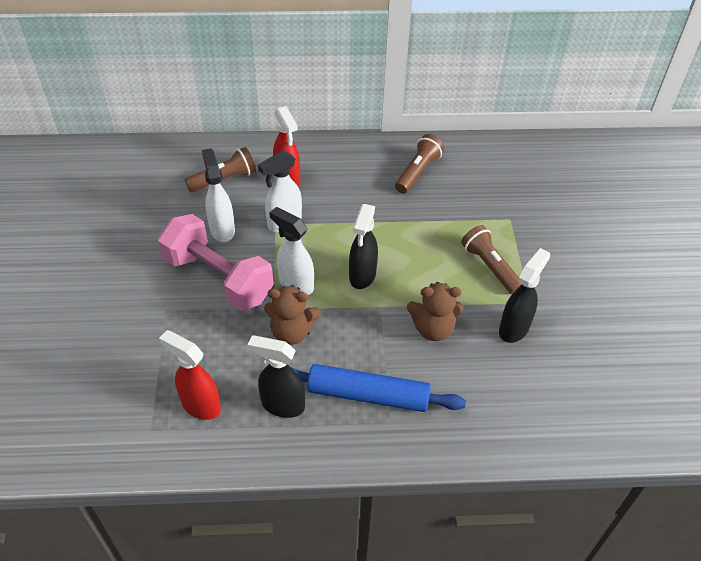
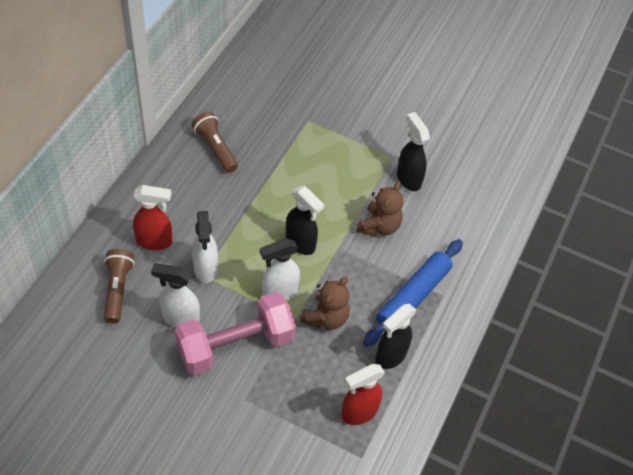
camera: 65 degrees left, 5 degrees up
brown flashlight [461,225,521,294] -> none

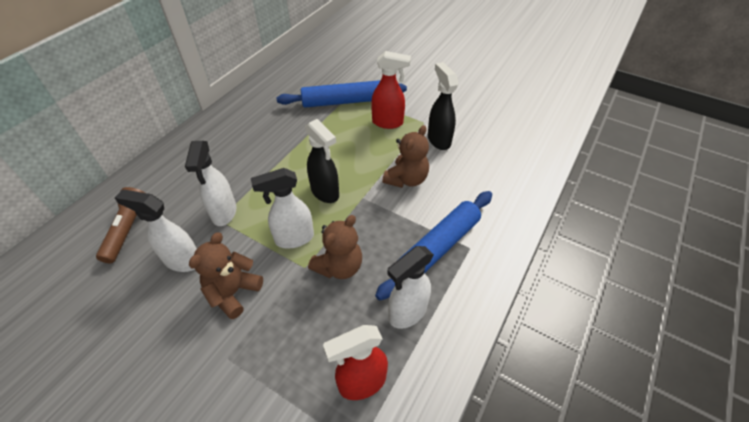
camera: 10 degrees right, 5 degrees down
red spray bottle [133,185,172,250] -> red spray bottle moved to [371,51,411,129]
pink dumbbell [175,292,296,375] -> brown teddy bear [189,232,263,319]
brown flashlight [192,112,238,173] -> none
black spray bottle [375,304,417,369] -> white spray bottle [387,246,434,329]
none -> blue rolling pin [276,80,407,108]

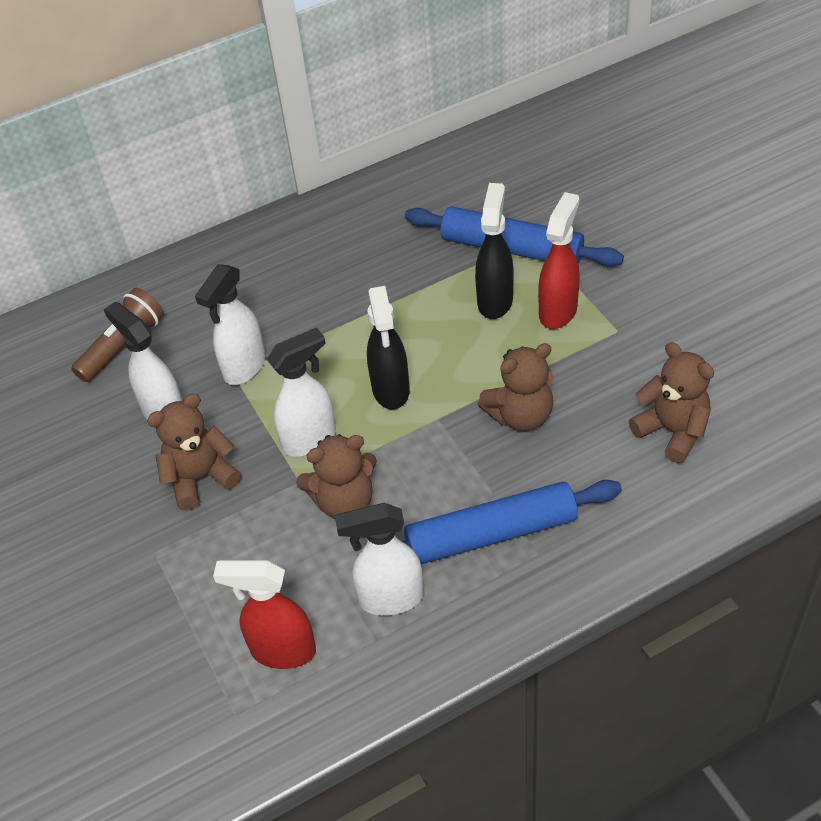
camera: 35 degrees right, 0 degrees up
white spray bottle [251,168,314,249] -> white spray bottle turned 135 degrees clockwise [266,327,336,457]
red spray bottle [371,51,411,129] -> red spray bottle turned 105 degrees counterclockwise [538,192,580,329]
black spray bottle [428,62,458,150] -> black spray bottle moved to [475,183,514,319]
none -> brown teddy bear [629,342,714,463]

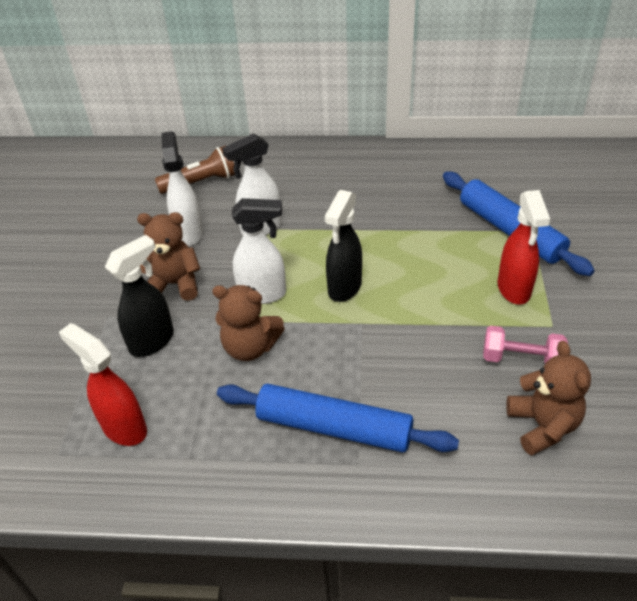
camera: 30 degrees right, 5 degrees down
white spray bottle [335,503,423,616] -> none
black spray bottle [475,183,514,319] -> black spray bottle moved to [105,235,174,357]
brown teddy bear [478,343,554,431] -> none
red spray bottle [538,192,580,329] -> red spray bottle turned 120 degrees clockwise [498,190,550,305]
none -> pink dumbbell [483,326,568,363]

